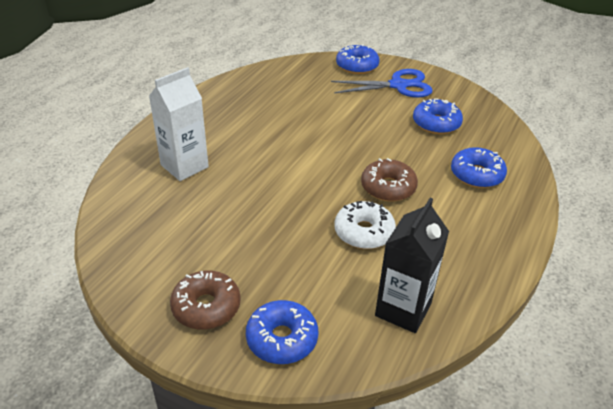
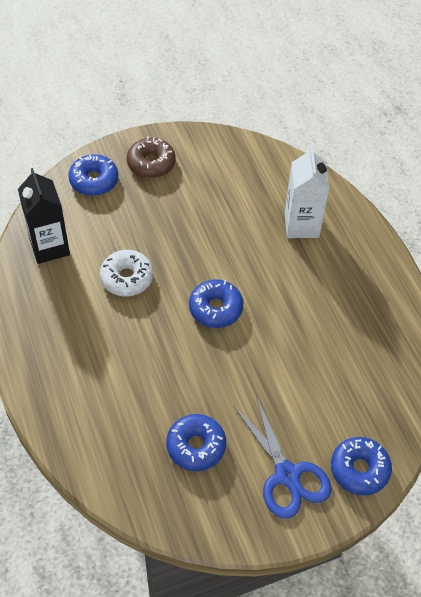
camera: 130 degrees right, 15 degrees up
blue scissors [331,69,433,98] -> blue scissors turned 60 degrees counterclockwise [234,396,332,519]
brown donut [361,158,418,202] -> none
blue donut [451,147,507,188] -> blue donut moved to [189,279,243,328]

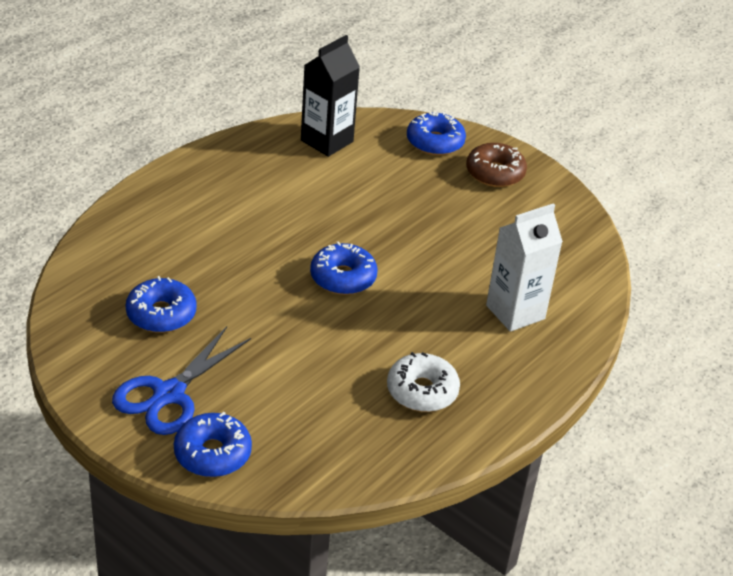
camera: 60 degrees right, 15 degrees down
white donut [100,250,153,296] -> white donut moved to [387,352,460,412]

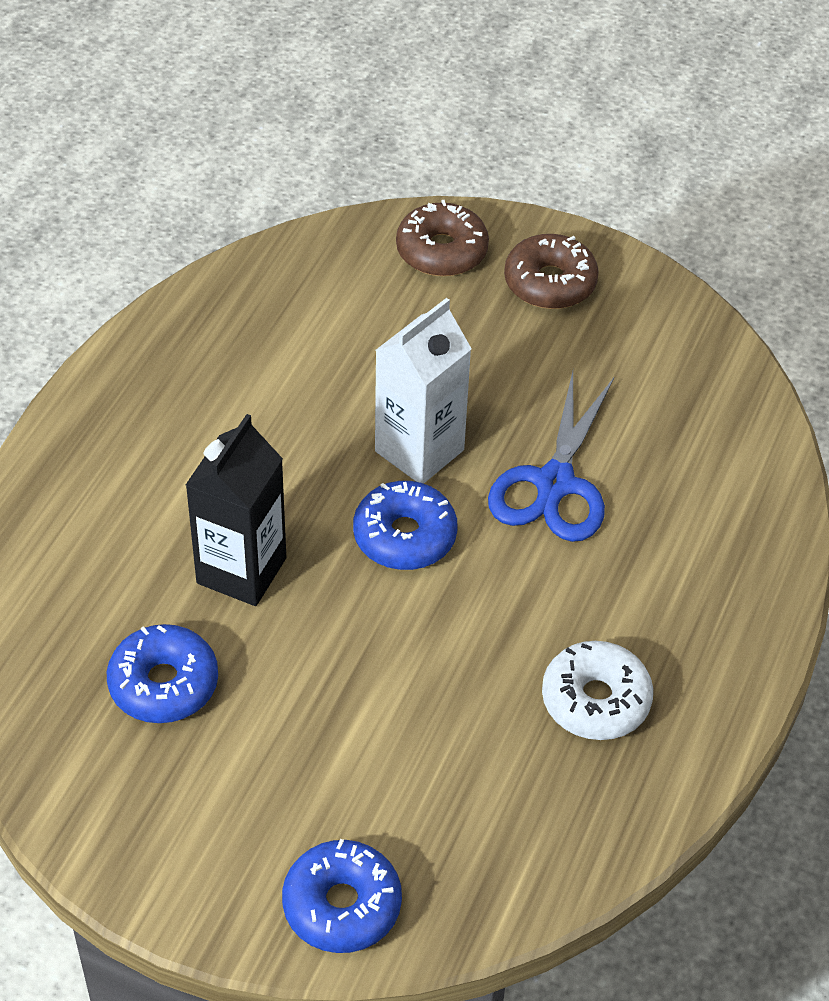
camera: 15 degrees left, 10 degrees up
blue scissors [112,326,251,435] -> blue scissors moved to [488,371,614,542]
black carton [301,35,360,157] -> black carton moved to [186,414,286,606]
blue donut [407,111,466,156] -> brown donut [396,200,489,276]
white carton [486,203,563,332] -> white carton moved to [375,298,472,484]

